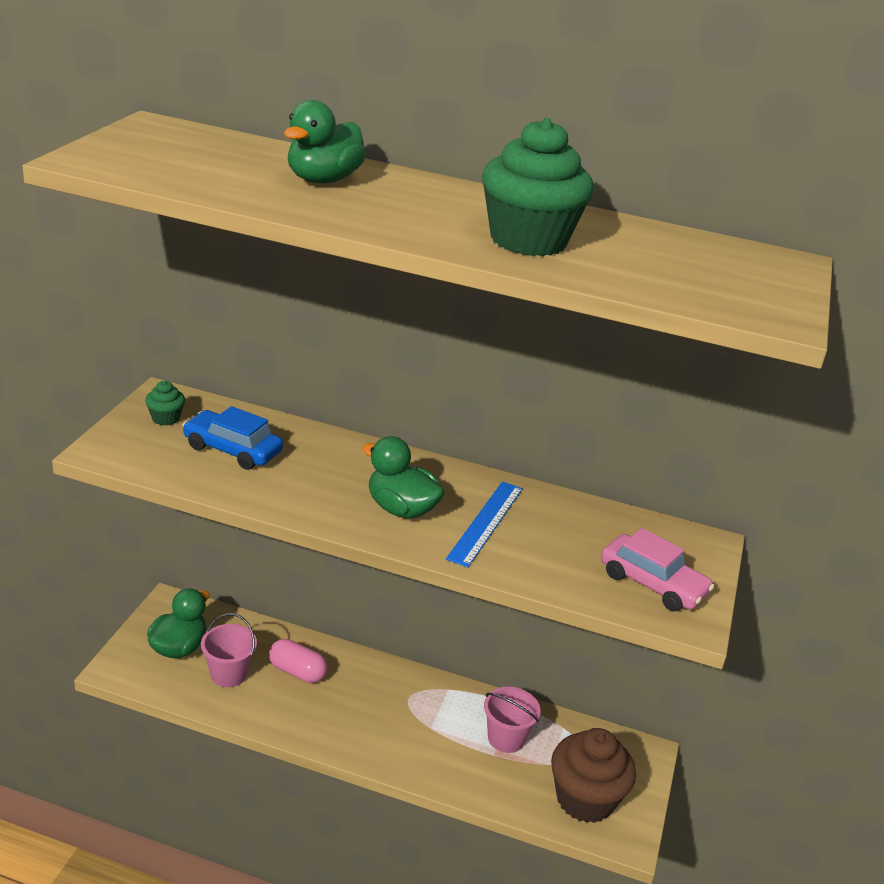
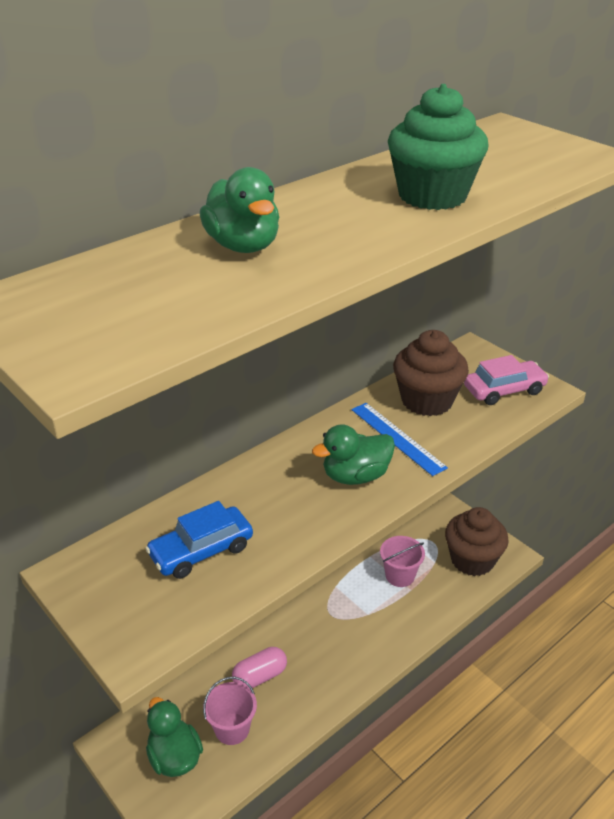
camera: 55 degrees left, 5 degrees up
green cupcake [145,381,185,426] -> none
none -> brown cupcake [393,330,469,416]

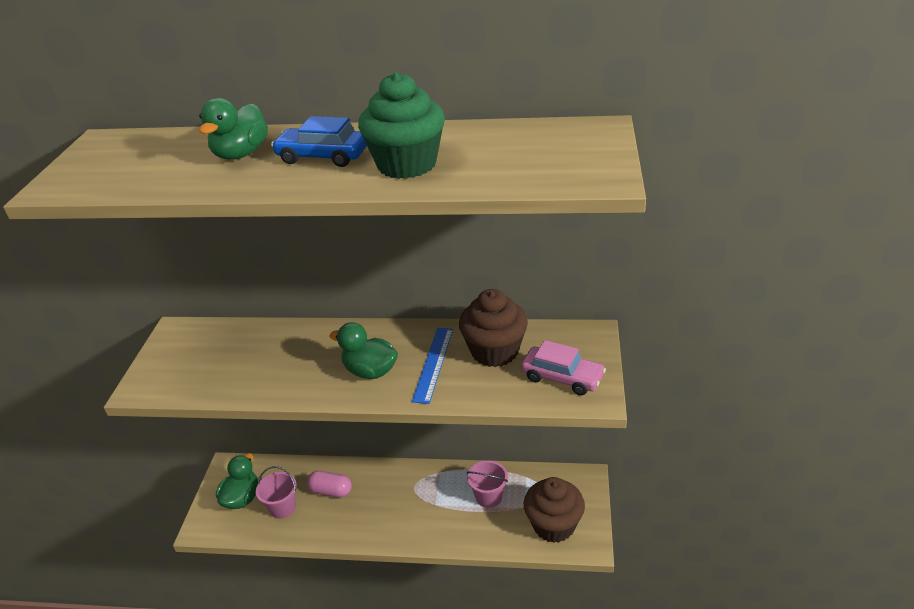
camera: 50 degrees right, 0 degrees up
blue car [145,501,253,579] -> blue car moved to [271,116,367,167]

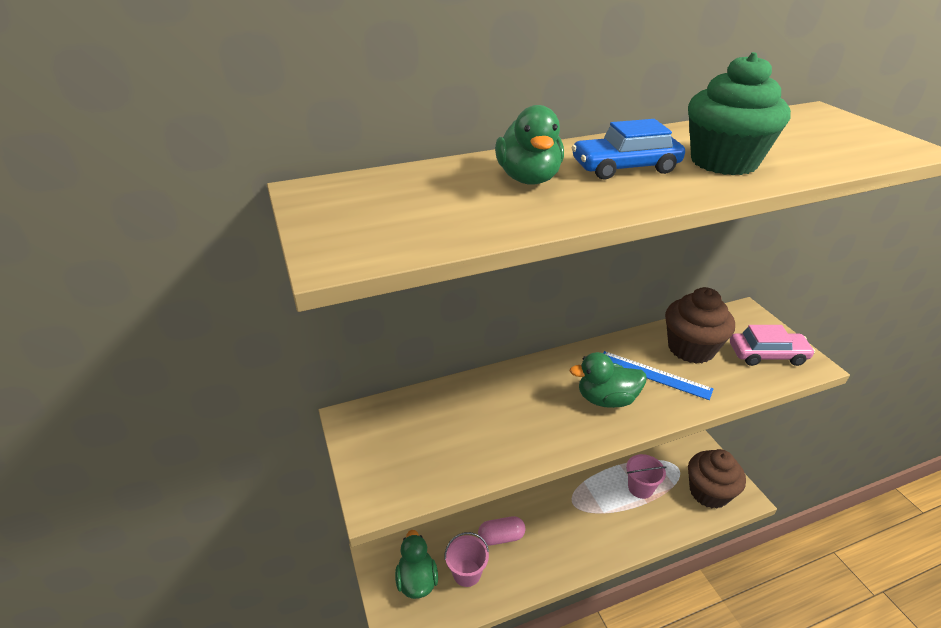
camera: 30 degrees left, 0 degrees up
blue ruler [412,328,453,404] -> blue ruler turned 45 degrees counterclockwise [603,351,713,400]

